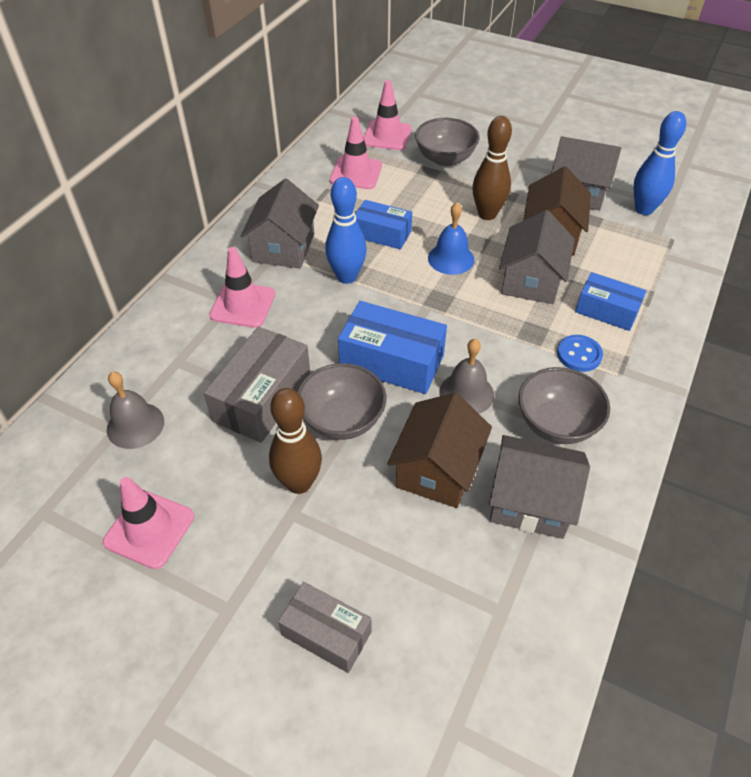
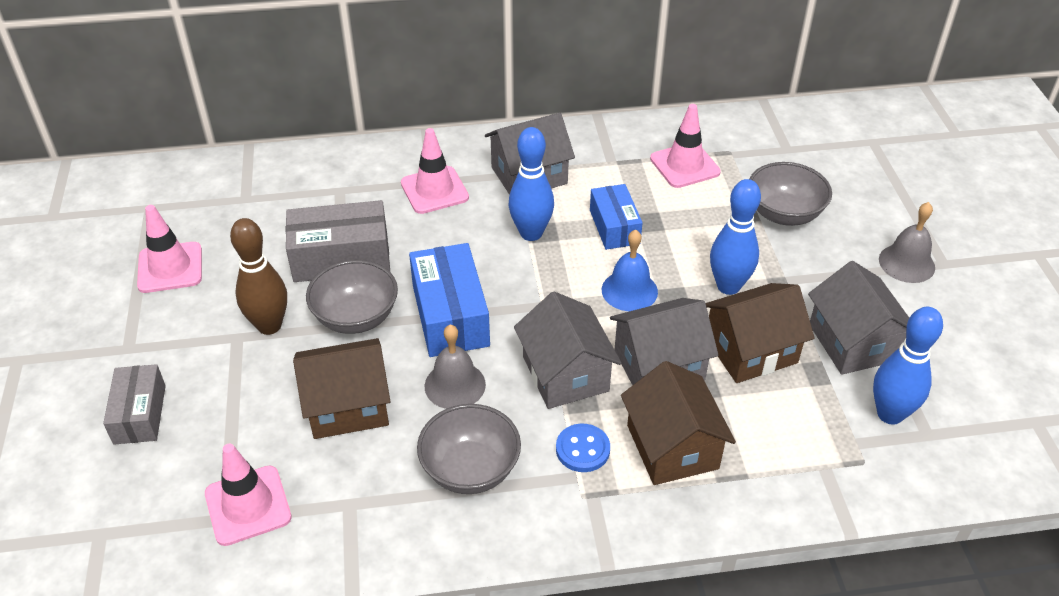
camera: 55 degrees right, 5 degrees down
grey bell [107,372,164,449] -> grey bell moved to [879,202,935,283]
pink traffic cone [364,80,412,150] -> pink traffic cone moved to [205,444,292,546]
brown bowling pin [472,116,512,220] -> blue bowling pin [710,179,761,295]
grey house [489,435,590,539] -> grey house moved to [514,291,621,409]
blue box [575,272,646,331] -> brown house [621,361,736,485]

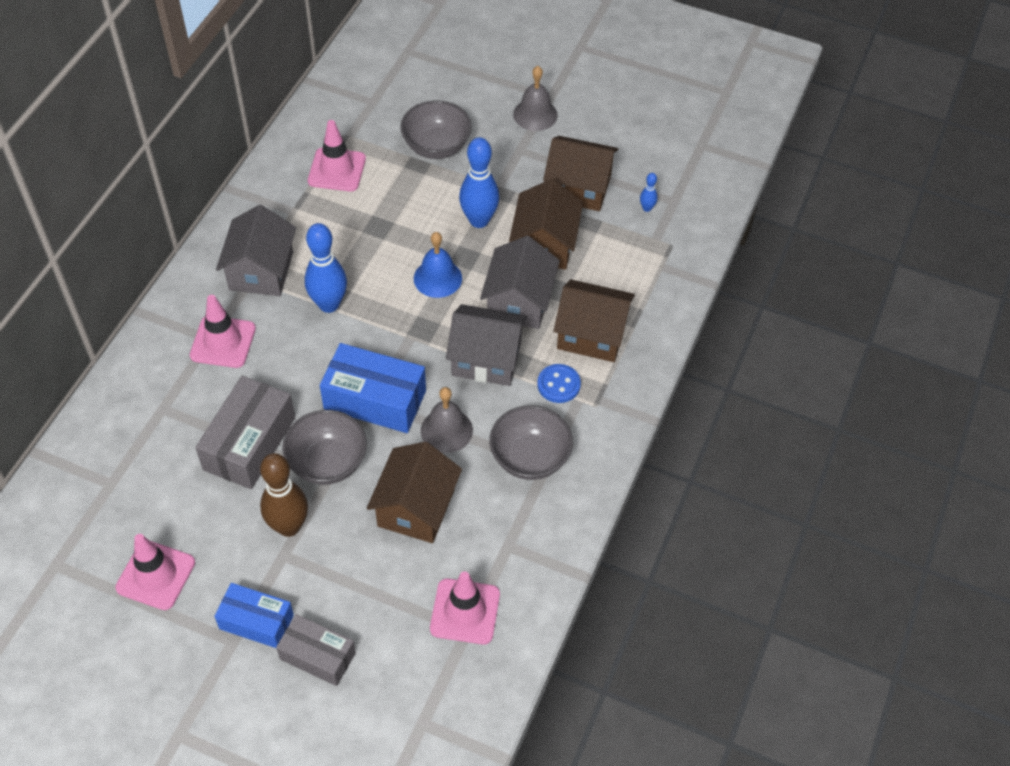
camera: 60 degrees left, 10 degrees up
blue box [590,184,643,250] -> blue box moved to [214,583,294,648]
grey house [808,261,909,375] -> brown house [543,136,618,211]
blue bowling pin [873,307,943,425] -> blue bowling pin [640,173,658,212], size x0.45

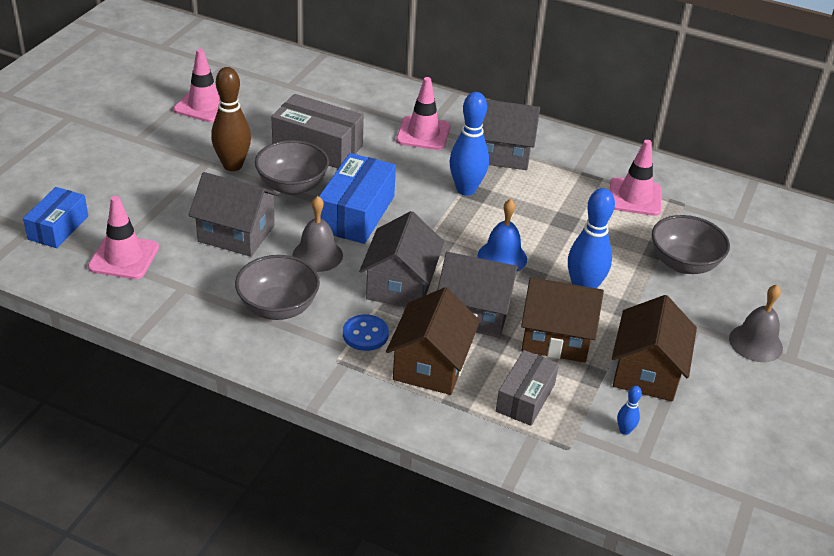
camera: 90 degrees right, 15 degrees down
blue box [214,583,294,648] -> blue box moved to [23,187,88,248]
grey box [276,614,356,686] -> grey box moved to [496,350,559,426]
brown house [367,442,462,543] -> grey house [189,172,280,257]

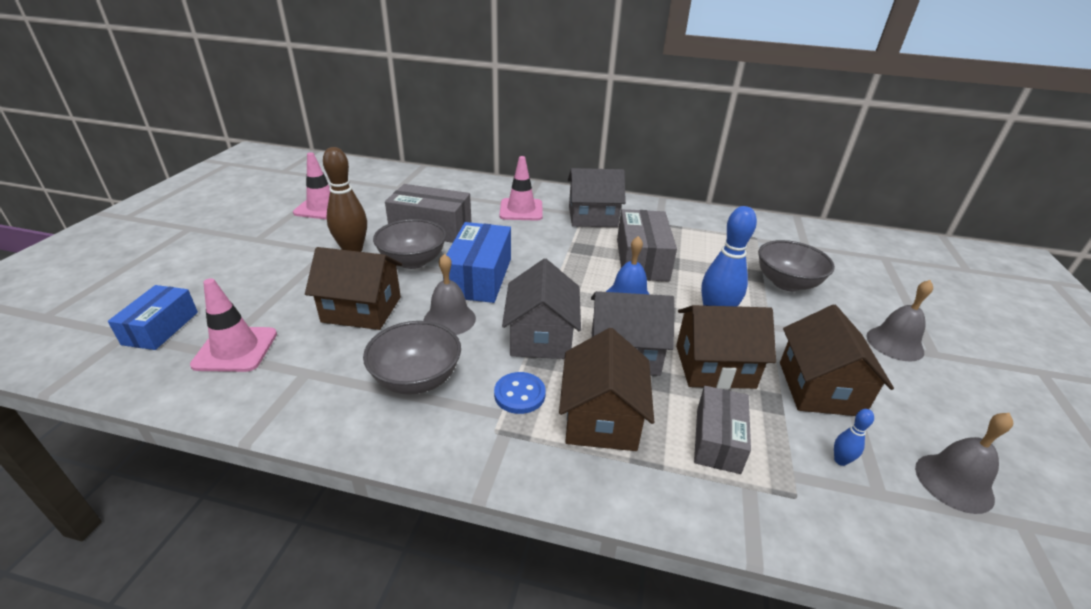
camera: 10 degrees left, 5 degrees down
grey house [189,172,280,257] -> brown house [305,247,402,330]
blue bowling pin [449,92,489,196] -> none
pink traffic cone [610,140,662,216] -> none
none -> grey box [617,209,677,282]
none -> grey bell [915,413,1013,514]

